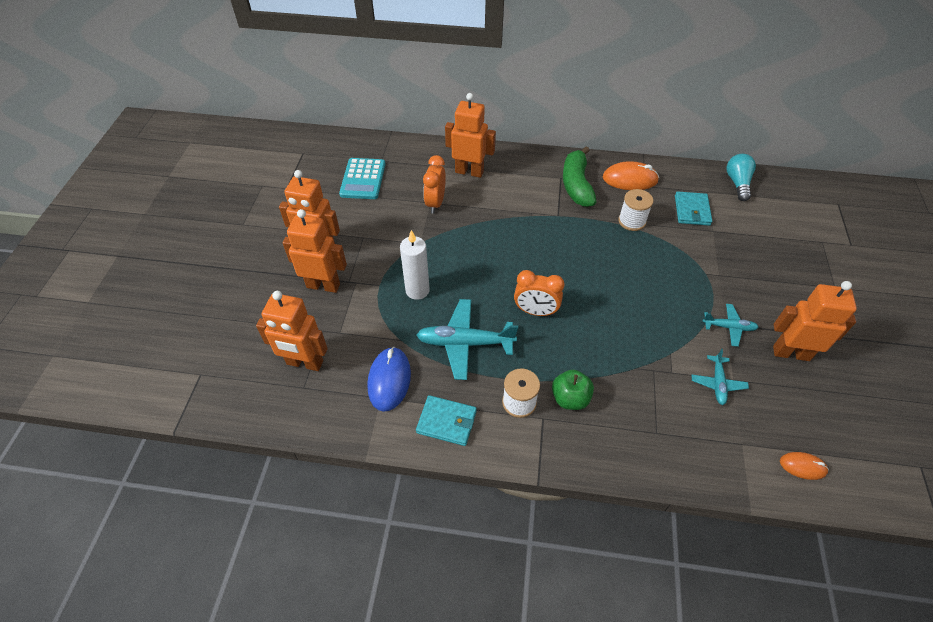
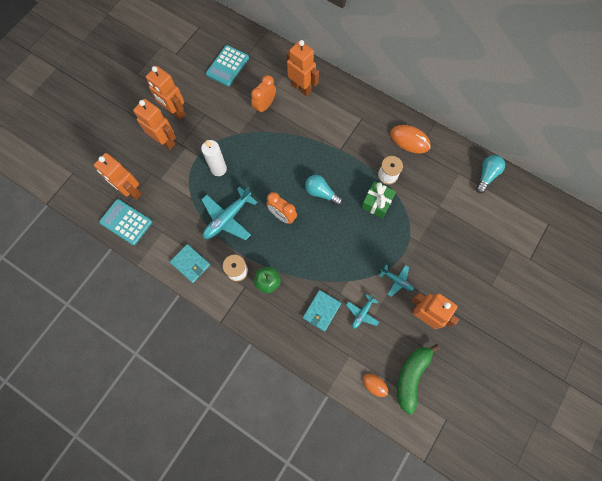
camera: 25 degrees right, 20 degrees up
blue mouse [367,347,411,412] -> none
turquoise plane [417,299,518,380] -> turquoise plane turned 75 degrees counterclockwise [201,186,257,240]
green banana [563,147,597,207] -> green banana moved to [397,344,440,415]
turquoise wallet [675,191,712,226] -> turquoise wallet moved to [303,290,341,332]
none -> turquoise calculator [99,199,152,245]
none -> turquoise light bulb [305,175,343,206]
none -> green gift [361,181,396,218]

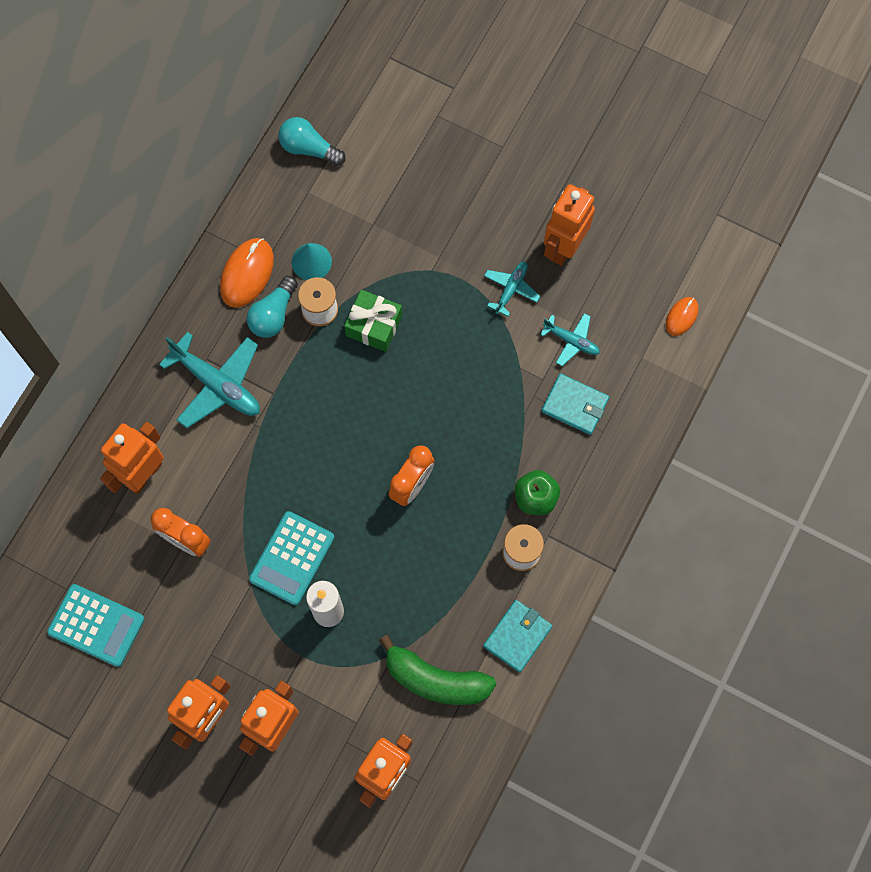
camera: 95 degrees left, 0 degrees up
turquoise calculator [99,199,152,245] -> turquoise calculator moved to [249,511,334,605]
turquoise plane [201,186,257,240] -> turquoise plane moved to [159,332,260,428]
turquoise light bulb [305,175,343,206] -> turquoise light bulb moved to [247,276,298,338]
green banana [397,344,440,415] -> green banana moved to [379,635,496,705]
none -> turquoise cone [291,243,332,280]

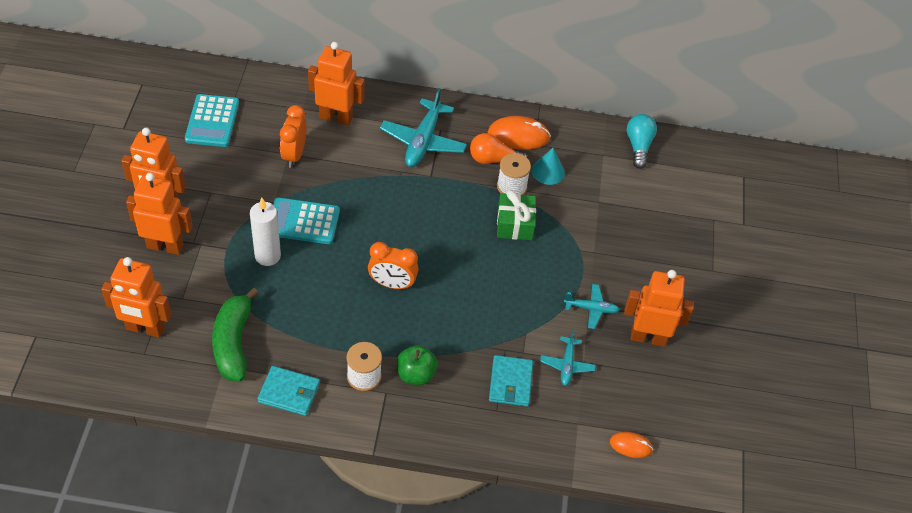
camera: 65 degrees right, 20 degrees down
turquoise light bulb [247,276,298,338] -> orange light bulb [470,133,528,164]

